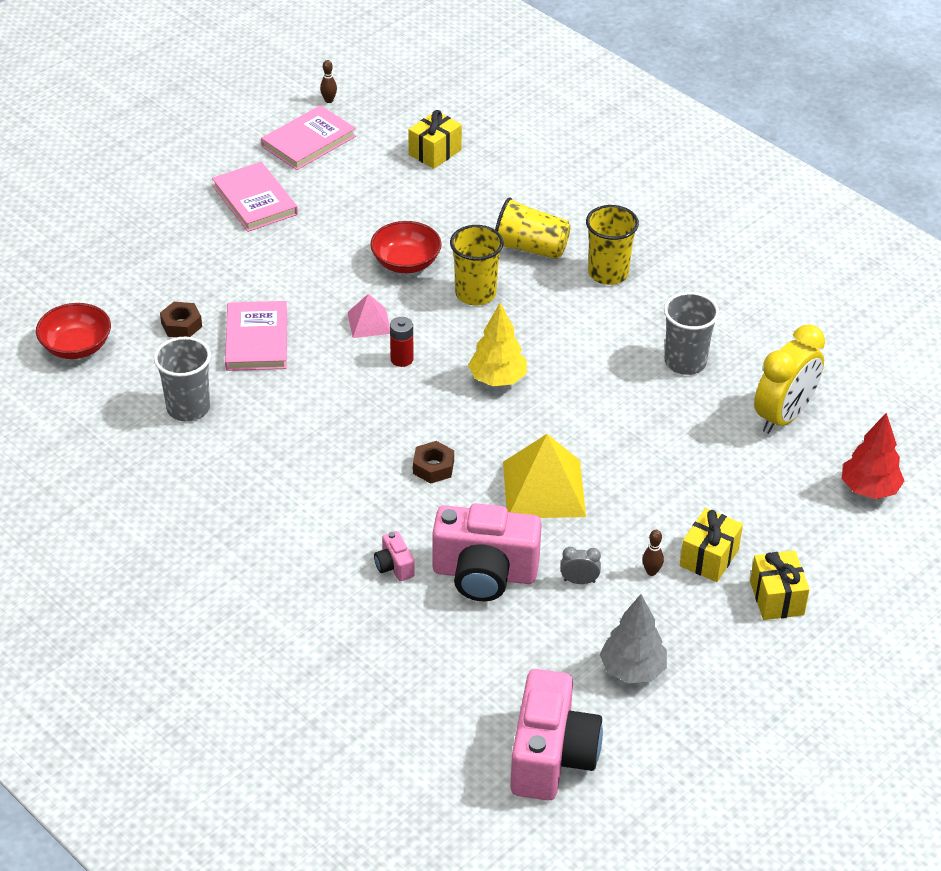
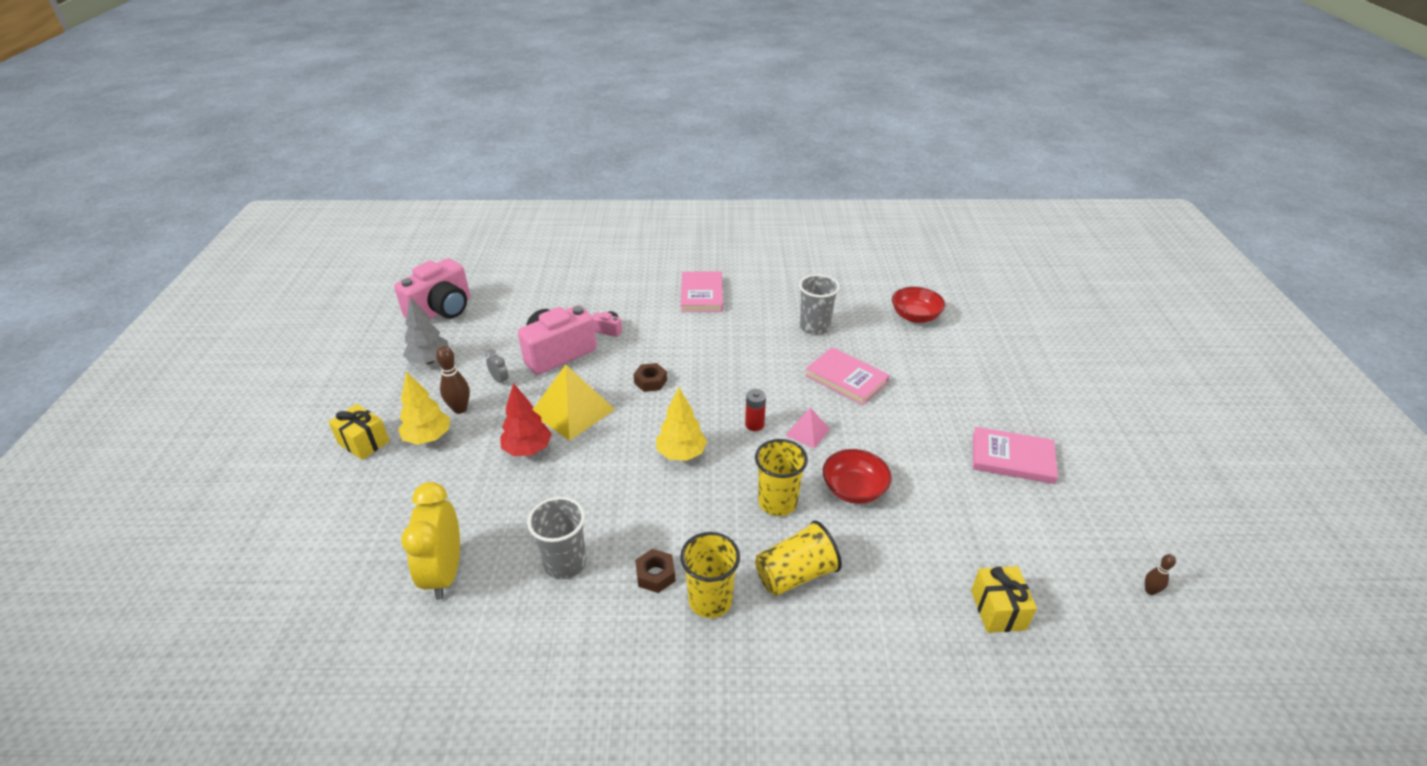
camera: 135 degrees right, 5 degrees down
brown nut [160,302,202,337] -> brown nut moved to [635,549,675,593]
pink book [261,105,356,170] -> pink book moved to [681,272,723,312]
pink camera [511,669,603,800] -> pink camera turned 105 degrees counterclockwise [394,258,470,319]
grey clock [561,547,601,584] -> grey clock turned 90 degrees counterclockwise [485,349,509,385]
brown bowling pin [642,530,664,576] -> brown bowling pin [436,346,470,414], size x1.75
yellow gift [680,508,743,582] -> yellow tree [398,371,450,445]
red tree [842,412,904,499] -> red tree moved to [500,383,552,456]

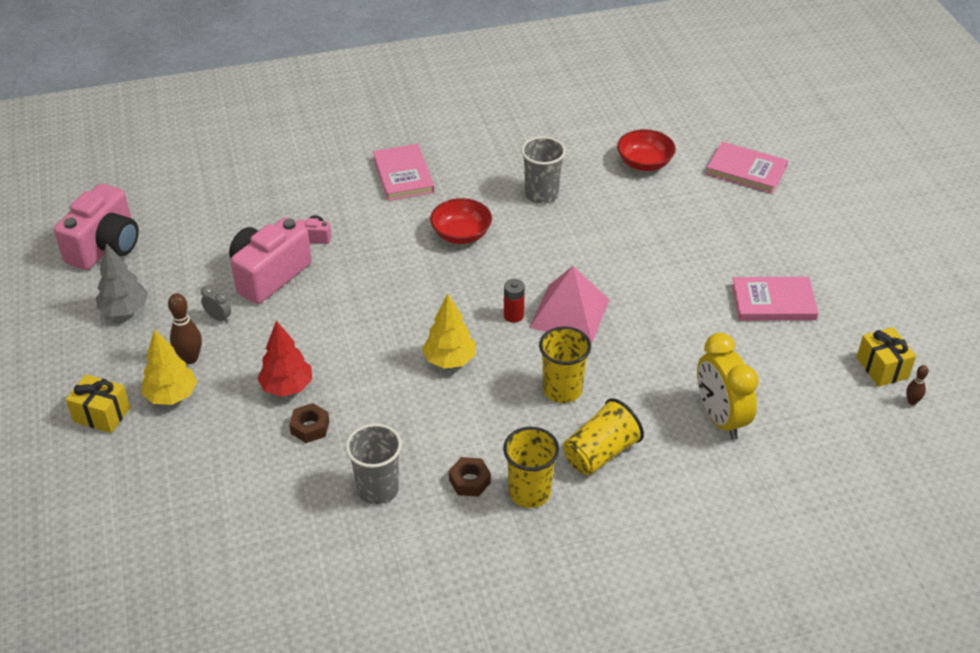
camera: 15 degrees left, 5 degrees up
yellow clock [401,482,460,600] -> yellow clock moved to [697,333,759,439]
yellow pyramid [533,364,615,441] -> none
brown nut [633,363,667,392] -> brown nut moved to [289,403,329,443]
pink pyramid [785,408,830,449] -> pink pyramid [529,266,610,343], size x1.86
pink book [805,347,890,405] -> pink book moved to [706,142,788,194]
red bowl [823,449,892,504] -> red bowl moved to [430,198,492,244]
yellow gift [971,566,1037,633] -> yellow gift moved to [857,327,916,387]

